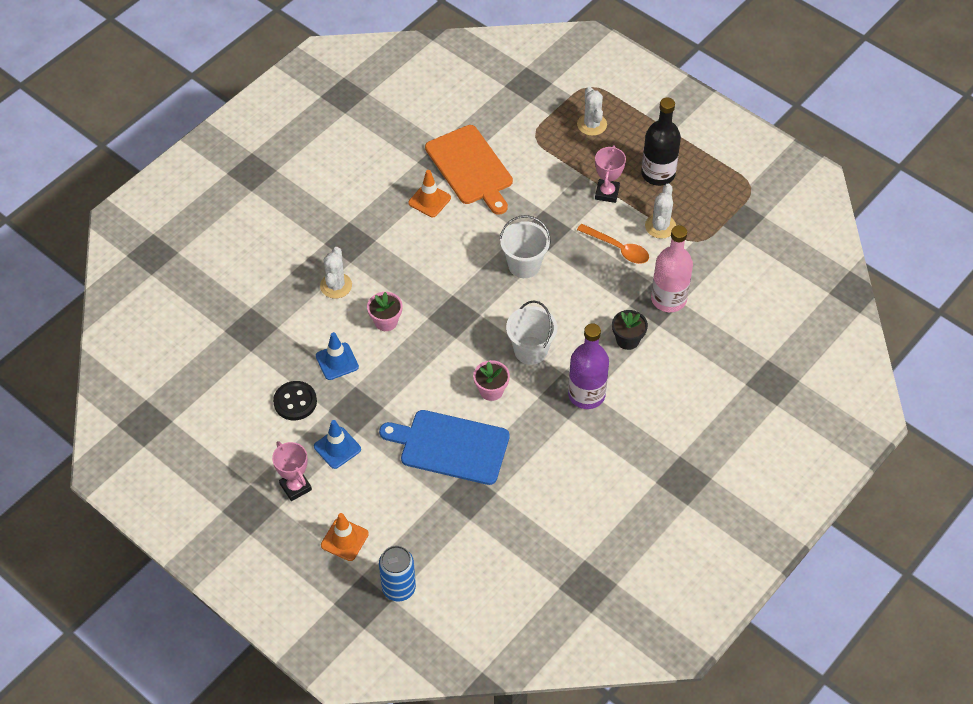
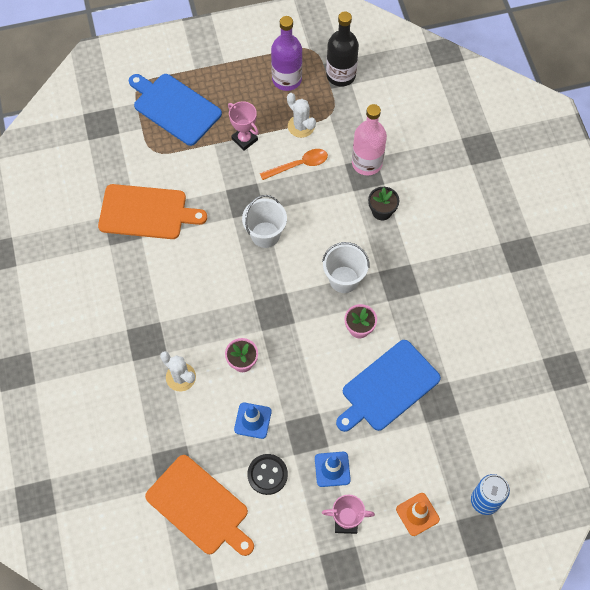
camera: 55 degrees left, 10 degrees up
orange traffic cone [408,170,451,217] -> none
purple bottle [568,324,609,409] -> purple bottle moved to [271,16,302,91]
white cactus [577,86,607,136] -> blue cutting board [129,74,222,146]
black bottle [641,97,681,186] -> black bottle moved to [326,11,359,87]
none -> orange cutting board [145,455,254,556]

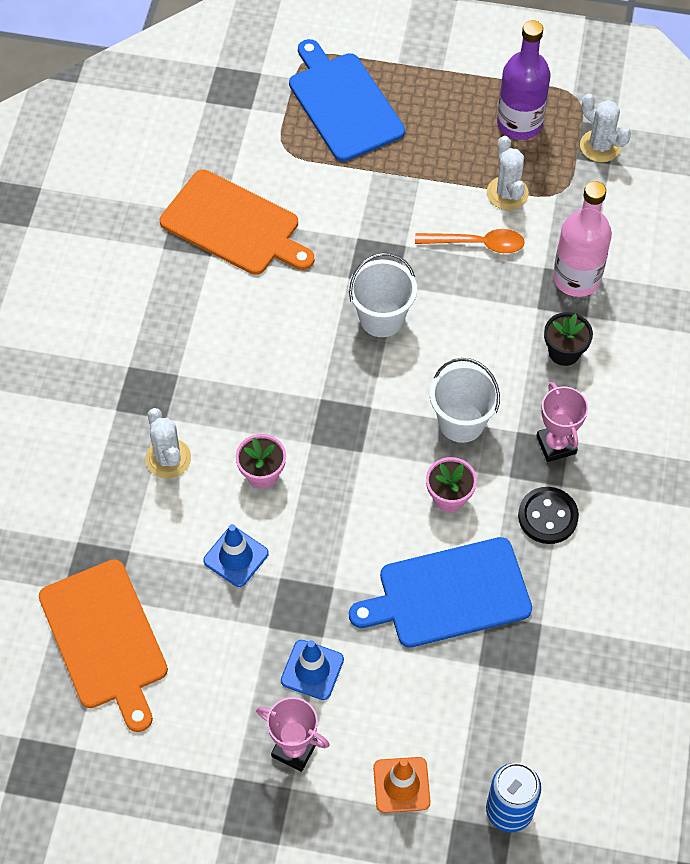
camera: 25 degrees right, 5 degrees down
pink trophy [228,101,259,151] -> pink trophy moved to [536,382,588,462]
black button [247,454,288,495] -> black button moved to [518,487,579,544]
black bottle [326,11,359,87] -> white cactus [580,94,631,162]

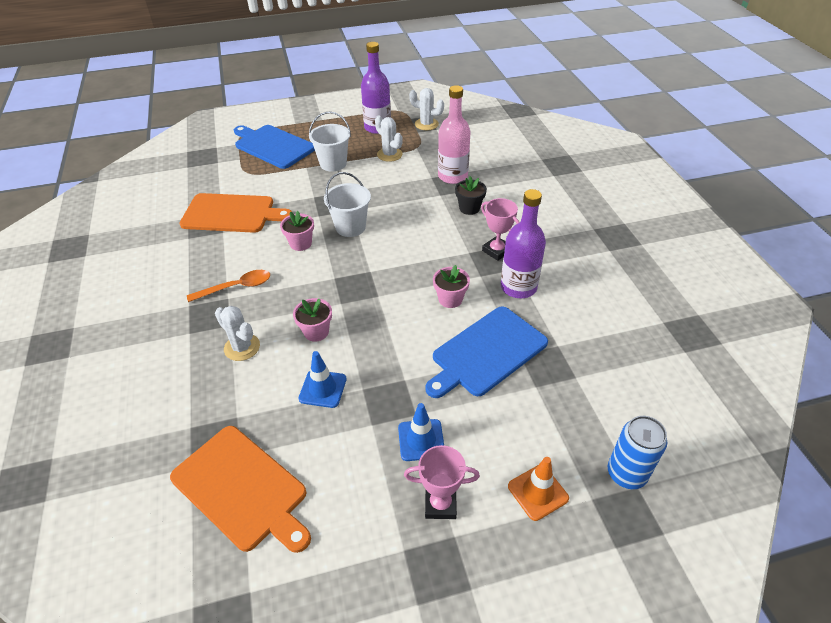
camera: 25 degrees left, 15 degrees down
orange spoon [415,229,525,253] -> orange spoon moved to [187,270,270,302]
white bucket [430,358,501,443] -> white bucket moved to [309,111,351,171]
black button [518,487,579,544] -> purple bottle [501,189,546,298]
none -> pink flower pot [280,211,314,251]

